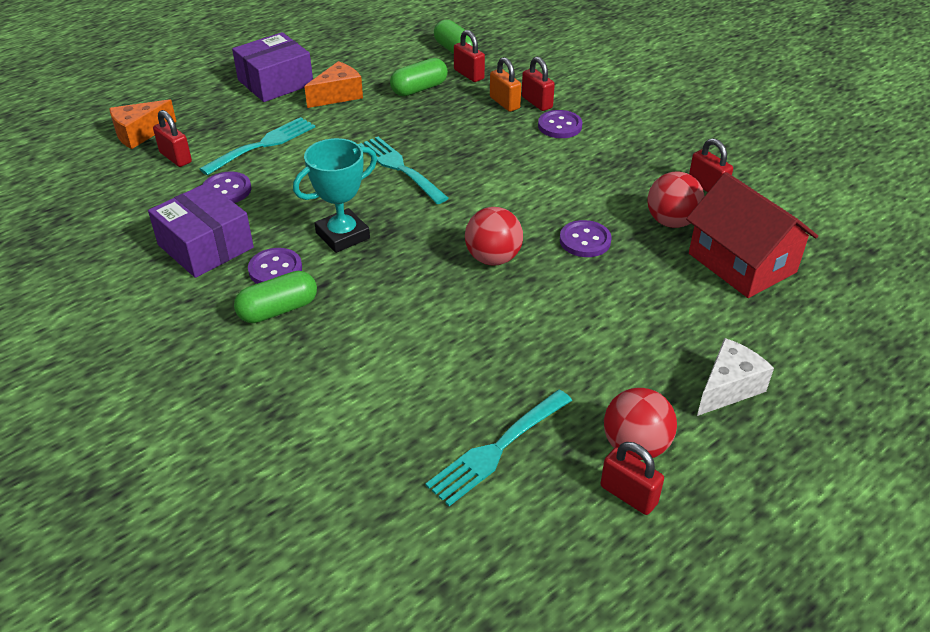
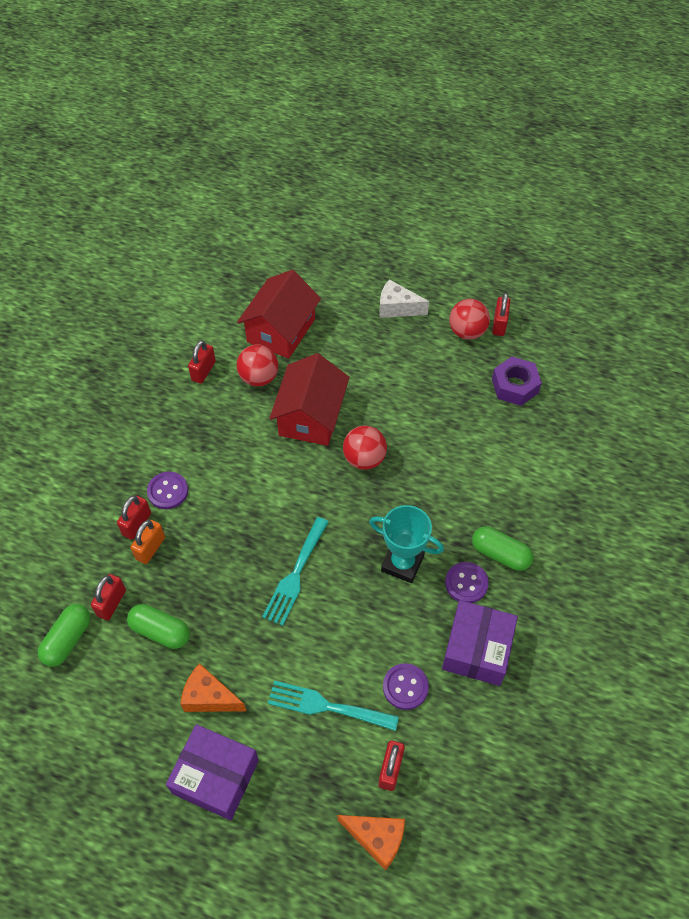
camera: 120 degrees left, 15 degrees up
turquoise fork [425,390,572,506] -> purple nut [492,357,542,406]
purple button [560,220,612,257] -> red house [269,353,350,446]

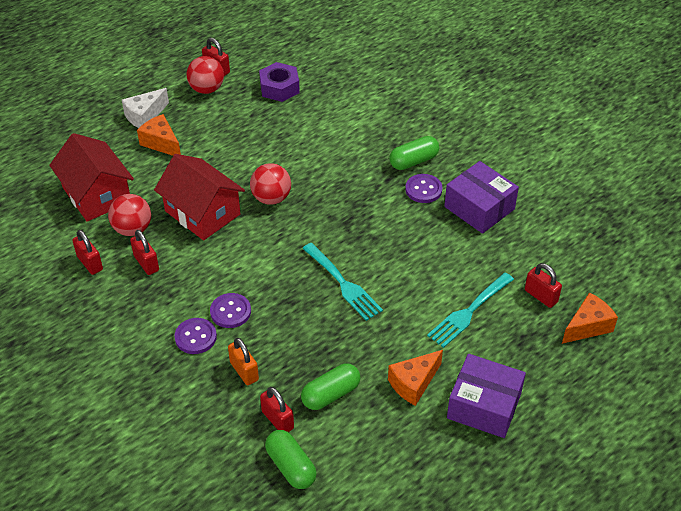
camera: 60 degrees left, 10 degrees down
red padlock [117,496,151,540] -> red padlock moved to [130,230,159,275]
purple box [166,724,259,820] -> purple box turned 60 degrees clockwise [447,354,526,438]
turquoise trophy [369,505,444,583] -> none
purple button [383,663,429,710] -> purple button moved to [210,293,251,328]
none -> orange cheese [137,114,181,156]

